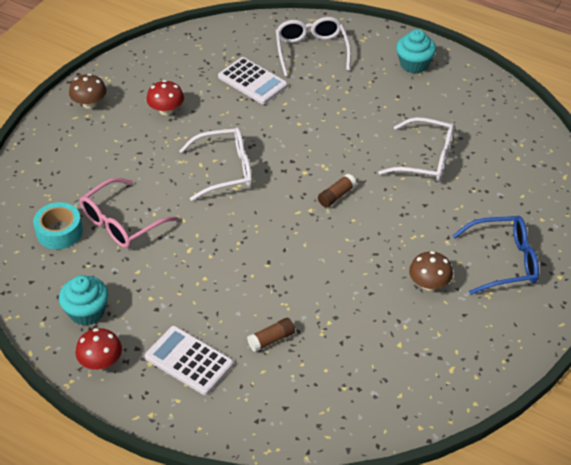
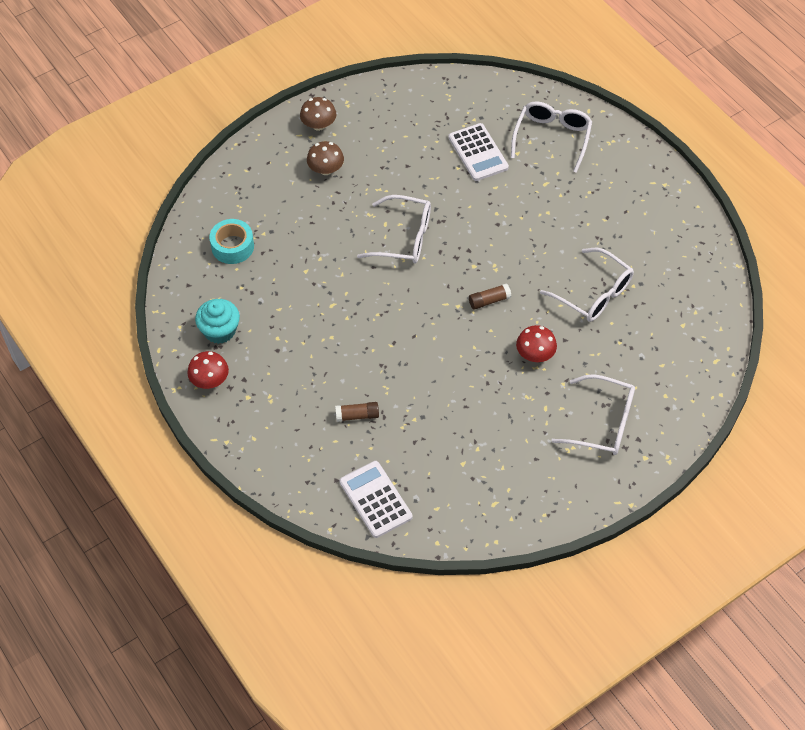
camera: 25 degrees right, 10 degrees up
pink glasses [80,178,178,248] -> none
white calculator [145,326,234,395] -> white calculator moved to [340,461,412,538]
red mushroom [146,80,184,115] -> red mushroom moved to [516,325,557,362]
turquoise cupcake [396,29,436,74] -> none
brown mushroom [409,251,453,291] -> brown mushroom moved to [307,141,344,175]
blue glasses [452,216,539,295] -> white glasses [552,374,635,455]

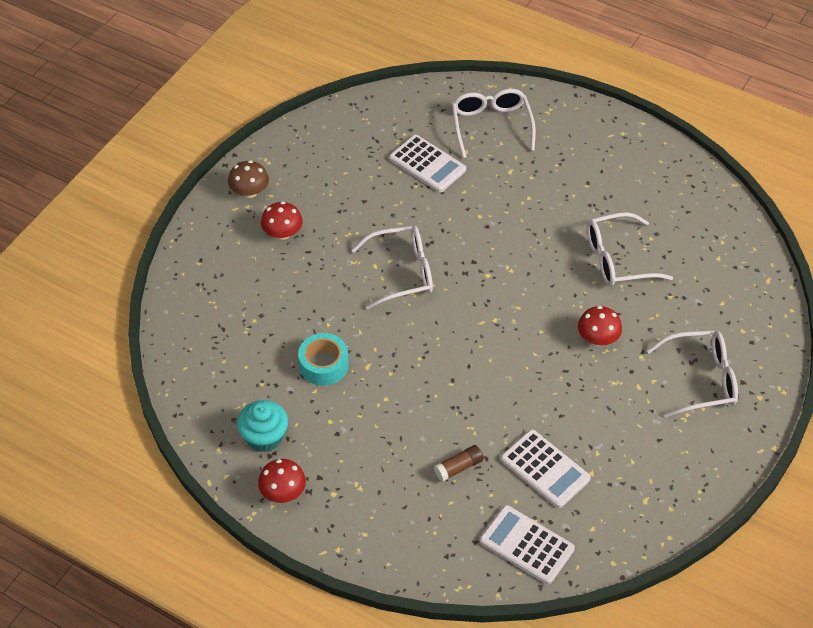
camera: 25 degrees left, 5 degrees down
turquoise tape [209,219,254,264] -> turquoise tape moved to [298,333,349,386]
brown mushroom [307,141,344,175] -> red mushroom [261,201,303,240]
brown glue stick [469,283,511,310] -> none
white glasses [540,248,634,322] -> white glasses turned 150 degrees clockwise [587,212,673,287]
none -> white calculator [501,429,591,508]

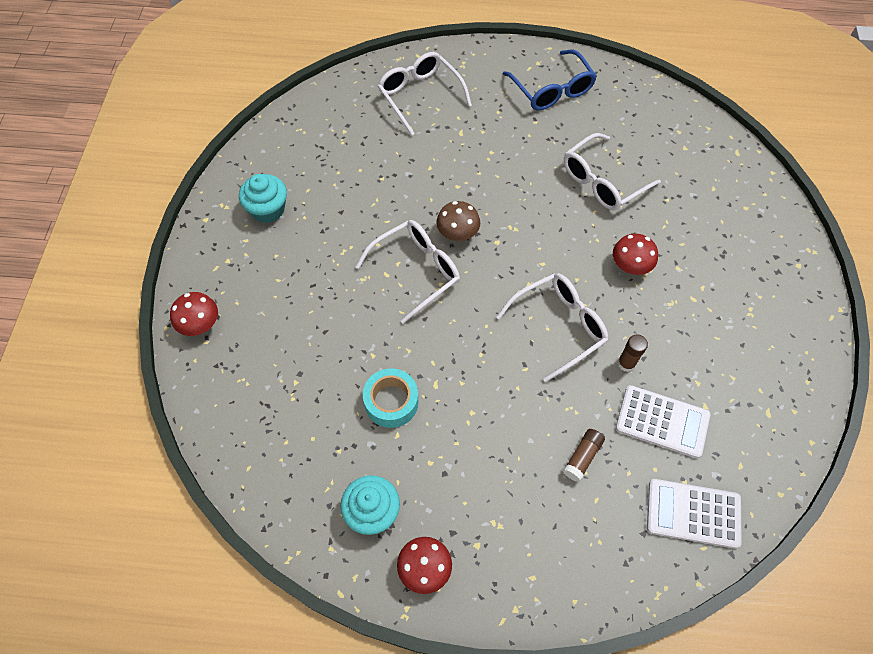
camera: 25 degrees left, 10 degrees up
brown mushroom [228,160,269,198] -> brown mushroom moved to [436,201,480,241]
red mushroom [261,201,303,240] -> red mushroom moved to [170,292,218,336]
white calculator [389,135,466,192] -> none
white glasses [647,331,738,417] -> white glasses moved to [496,273,608,382]
none -> turquoise cupcake [239,174,287,223]
none -> blue glasses [503,50,597,110]
none -> brown glue stick [617,335,648,372]

